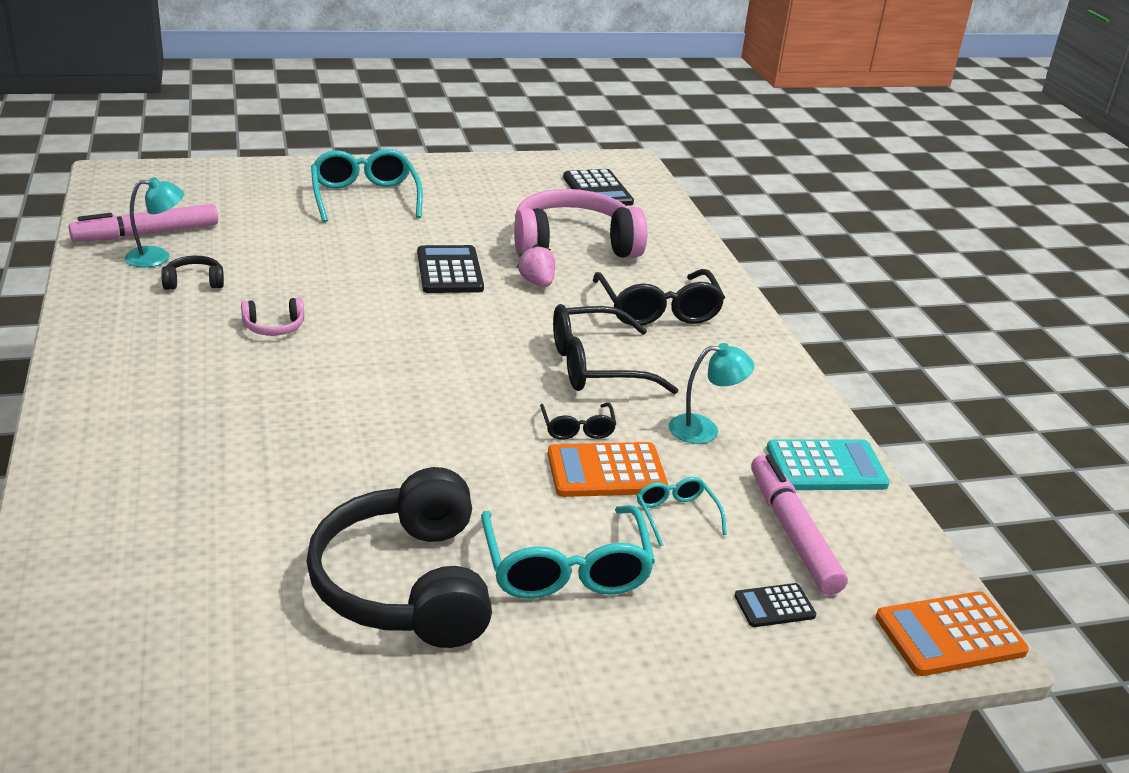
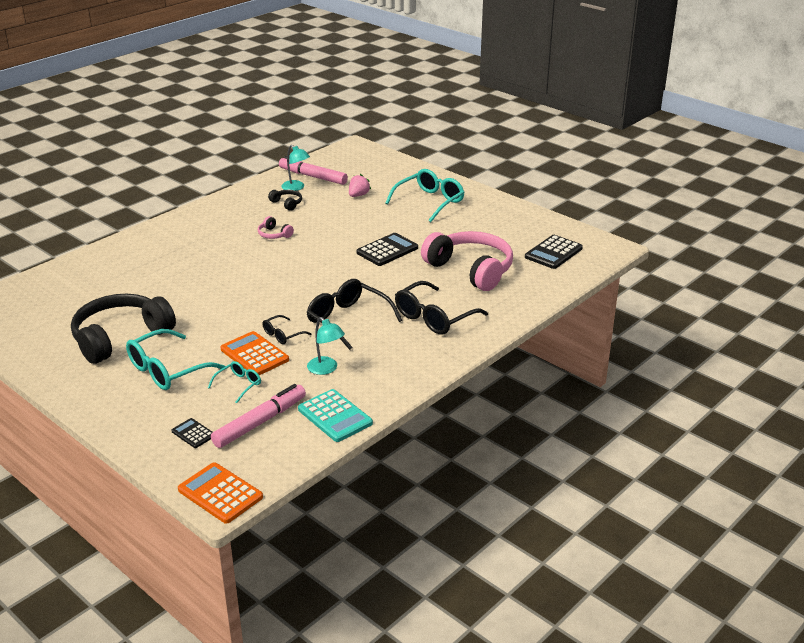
camera: 60 degrees right, 0 degrees up
pink strawberry [517,244,555,287] -> pink strawberry moved to [349,174,371,197]

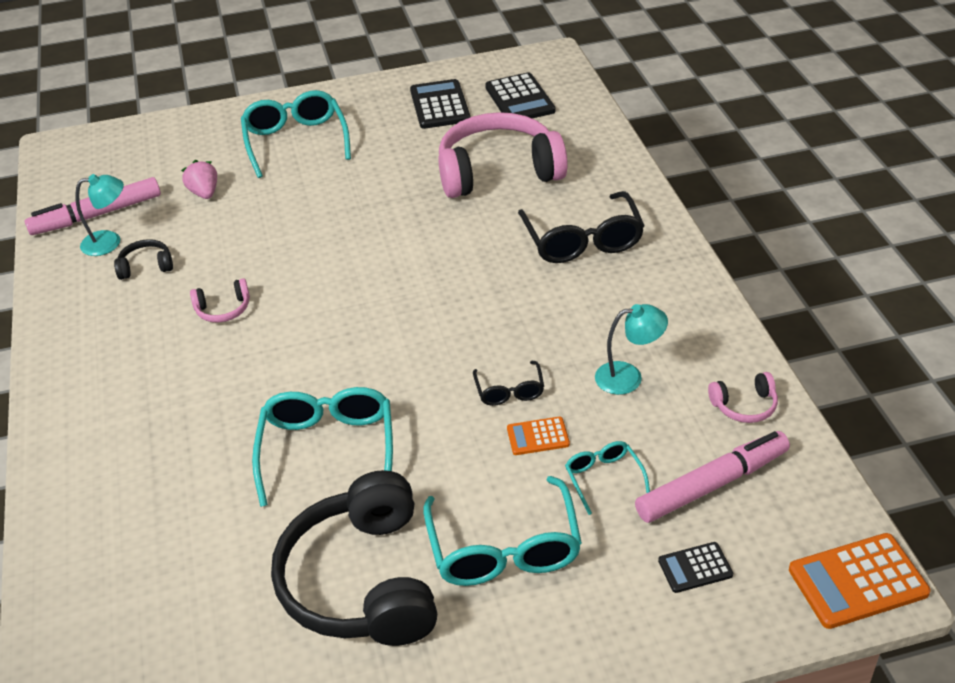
camera: 55 degrees left, 10 degrees up
pink marker [211,384,306,448] -> pink marker turned 75 degrees clockwise [635,431,790,523]
orange calculator [221,331,289,375] -> orange calculator [507,417,570,455], size x0.56
turquoise calculator [298,389,373,442] -> pink headphones [708,372,778,423]
black glasses [307,279,402,350] -> none
black calculator [356,233,418,266] -> black calculator moved to [410,79,470,129]
none -> turquoise glasses [252,387,393,507]

